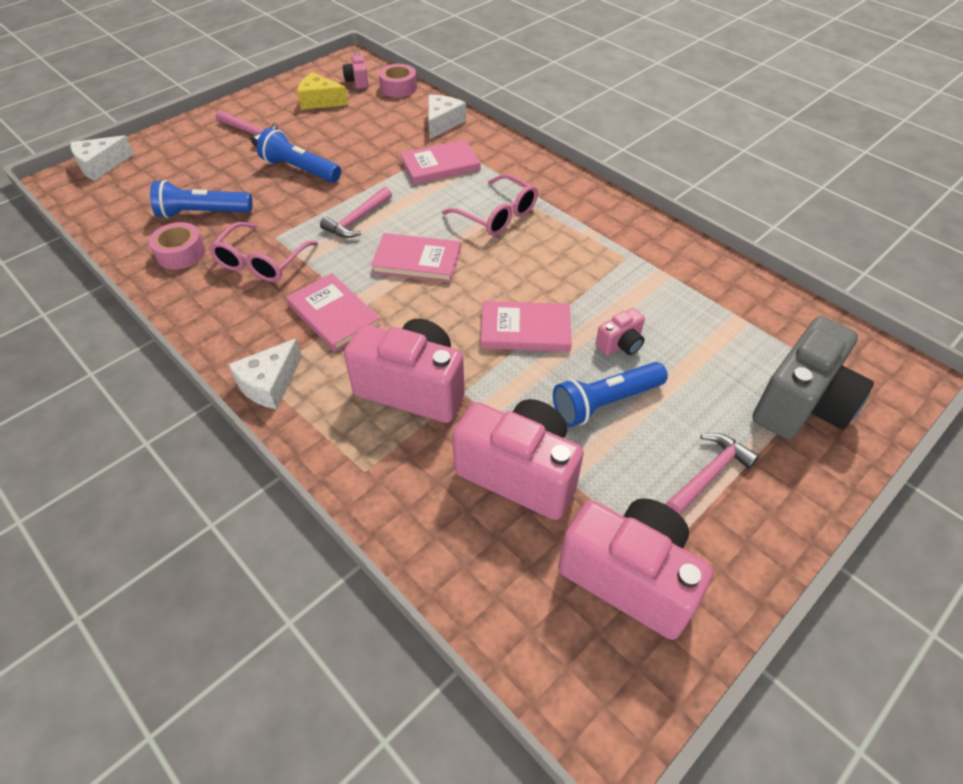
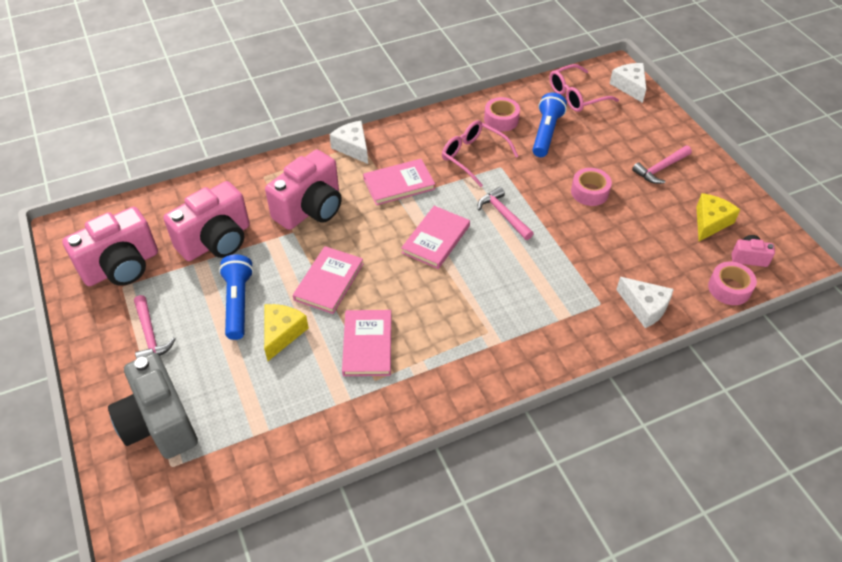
camera: 110 degrees right, 0 degrees up
blue flashlight [257,128,341,182] -> pink tape [571,168,612,206]
pink book [400,139,480,185] -> pink book moved to [342,310,391,376]
pink glasses [442,174,538,236] -> pink glasses moved to [549,64,619,112]
pink camera [596,308,645,356] -> yellow cheese [264,304,309,361]

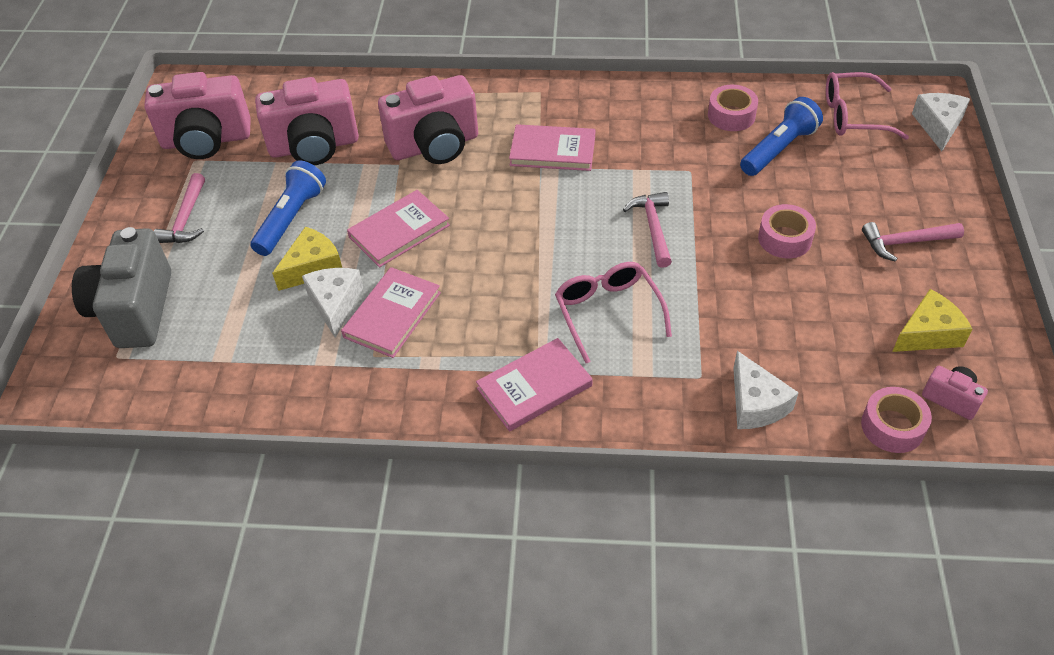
camera: 30 degrees right, 0 degrees up
white cheese [329,121,368,164] -> white cheese moved to [302,268,363,338]
pink book [401,206,470,269] -> pink book moved to [476,338,593,432]
pink glasses [442,120,518,187] -> pink glasses moved to [555,262,672,363]

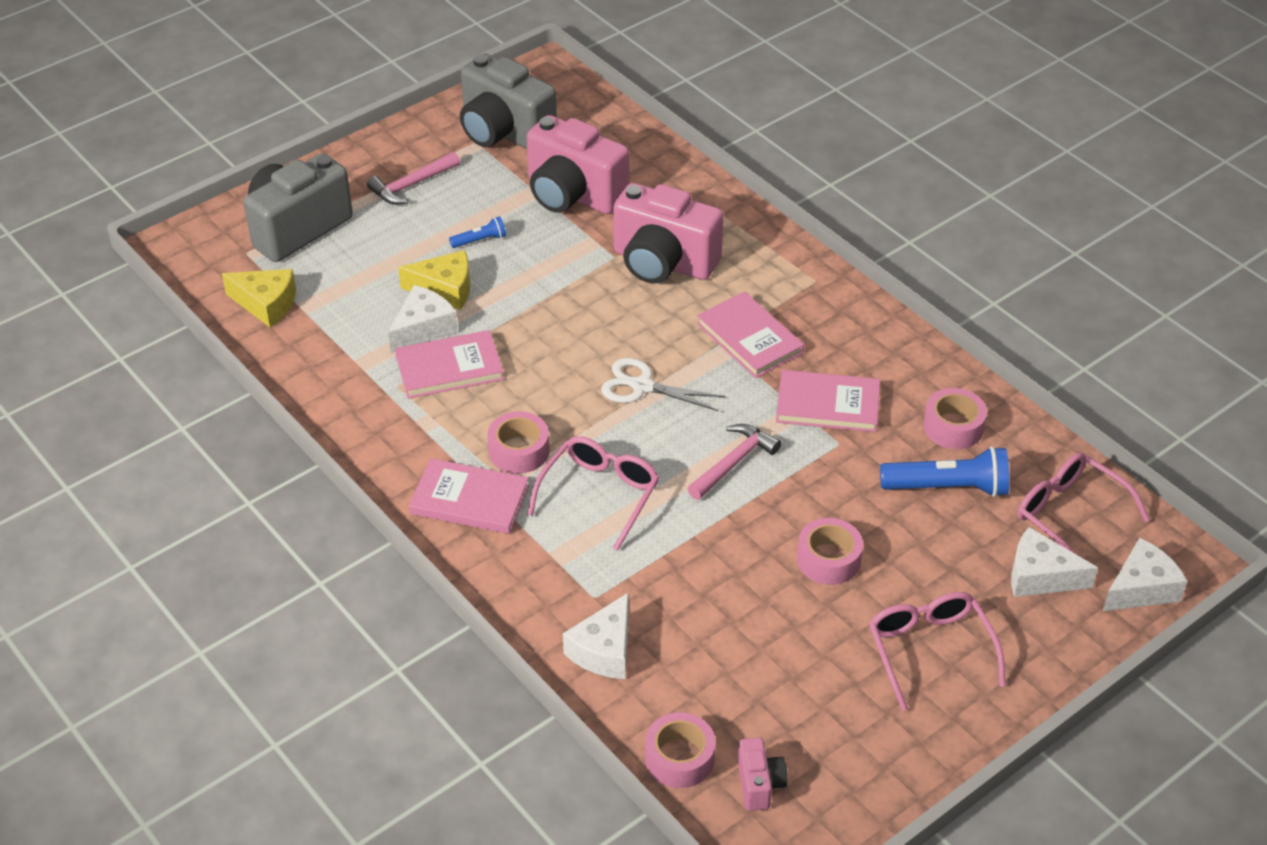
camera: 45 degrees right, 5 degrees down
pink camera [144,72,251,159] -> grey camera [460,54,557,149]
blue flashlight [251,160,326,256] -> blue flashlight [449,216,506,248], size x0.50
pink book [347,190,450,267] -> pink book moved to [776,370,880,432]
pink hammer [862,222,964,262] -> pink glasses [869,592,1006,711]
yellow cheese [892,289,972,352] -> yellow cheese moved to [222,269,296,327]
none -> pink tape [487,411,550,474]
none -> white scissors [601,358,725,411]
none -> white cheese [1011,527,1098,597]

